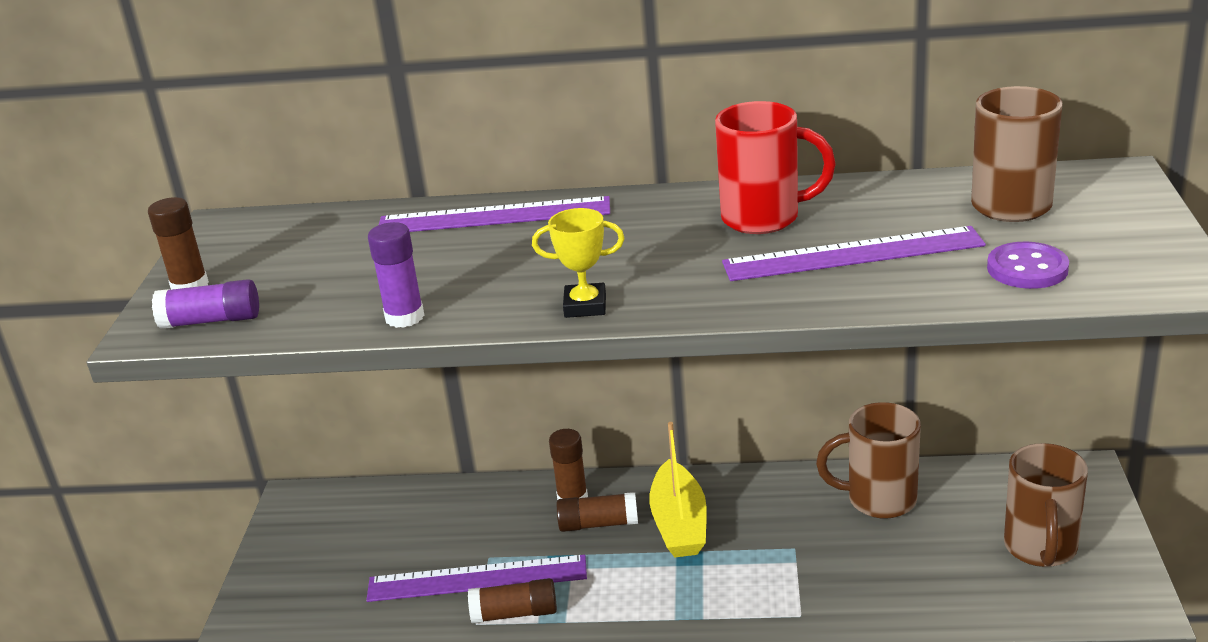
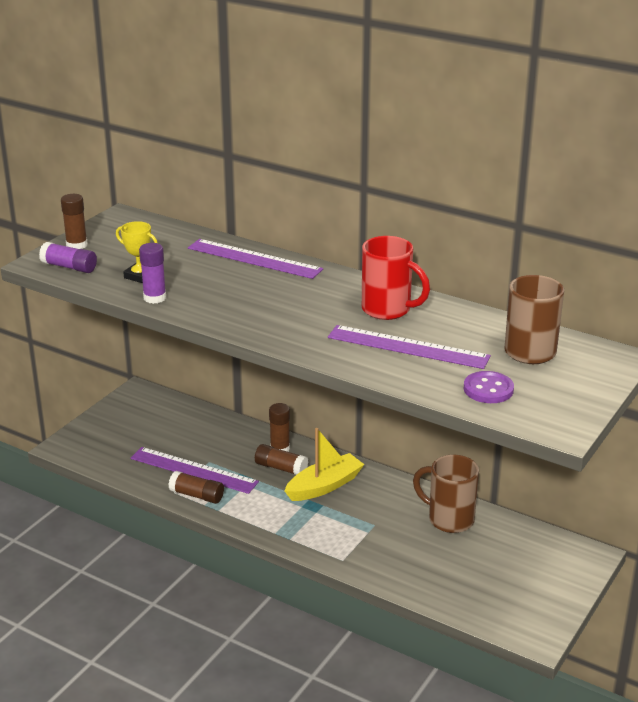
camera: 25 degrees right, 0 degrees up
yellow trophy [532,208,624,318] -> yellow trophy moved to [116,221,158,283]
yellow boat [649,422,707,557] -> yellow boat turned 150 degrees counterclockwise [284,428,364,501]
brown mug [1004,443,1088,567] -> none

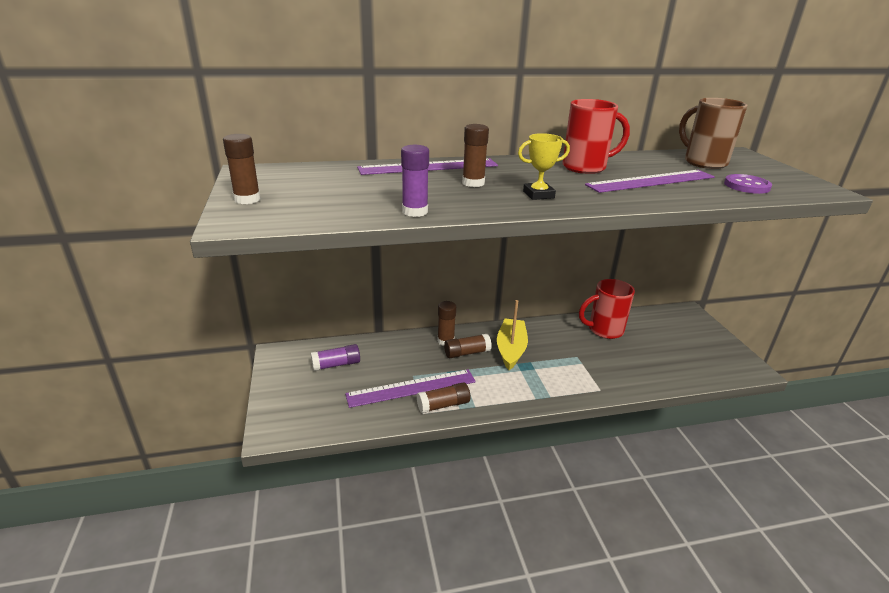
camera: 45 degrees left, 0 degrees up
purple glue stick [39,242,97,273] -> purple glue stick moved to [311,344,360,371]
yellow trophy [116,221,158,283] -> yellow trophy moved to [518,133,570,200]
brown mug [413,455,479,533] -> red mug [579,279,635,339]
none -> brown glue stick [462,124,489,187]

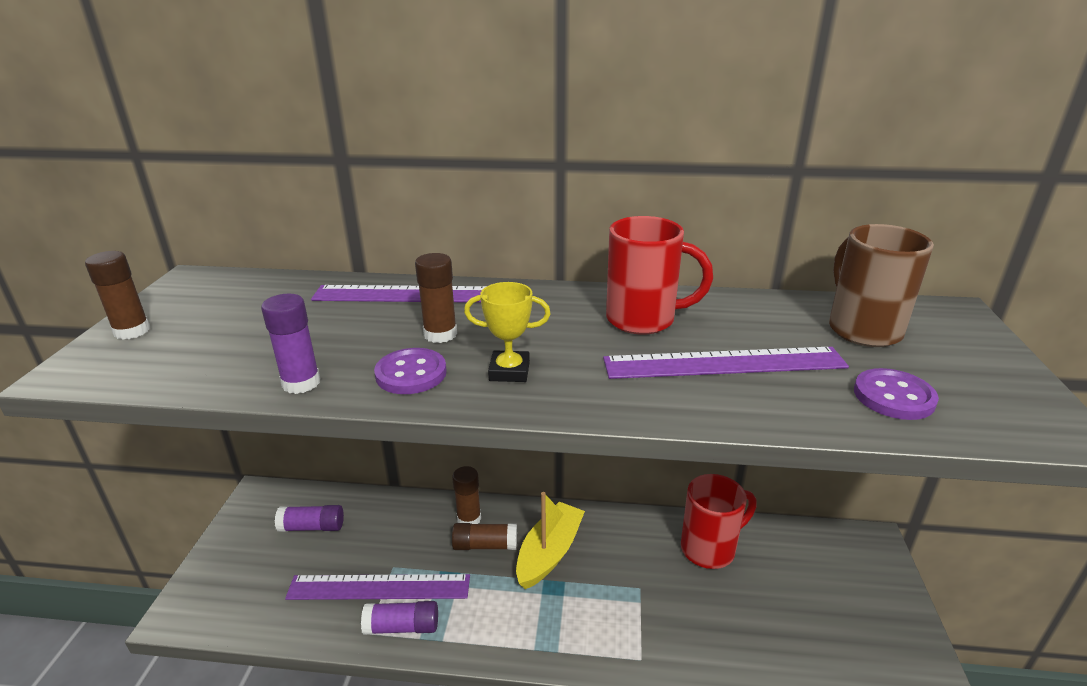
camera: 20 degrees right, 0 degrees up
brown glue stick [417,382,470,413] -> purple glue stick [361,601,438,635]
red mug [579,279,635,339] -> red mug turned 150 degrees clockwise [681,474,756,569]
none -> purple button [374,348,447,394]

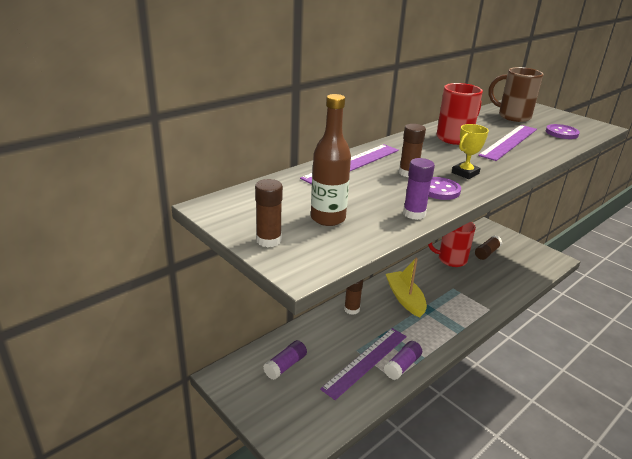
camera: 50 degrees left, 0 degrees up
brown glue stick [452,523,517,550] -> brown glue stick moved to [475,235,502,260]
red mug [681,474,756,569] -> red mug turned 105 degrees counterclockwise [428,222,476,267]
none -> brown bottle [311,94,351,226]

